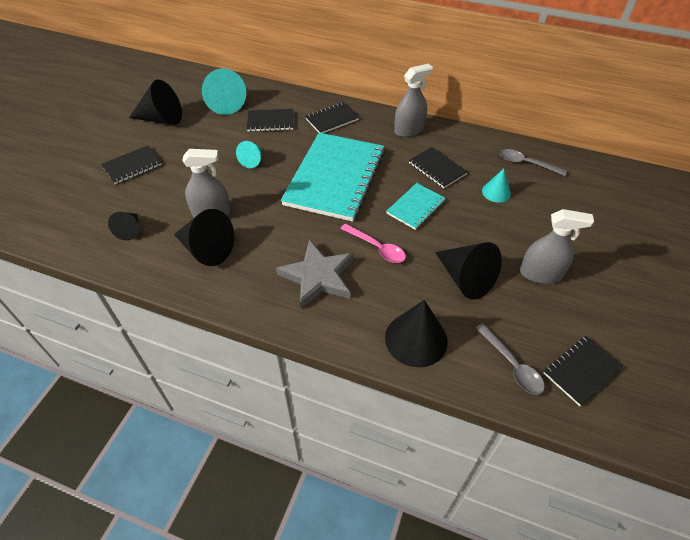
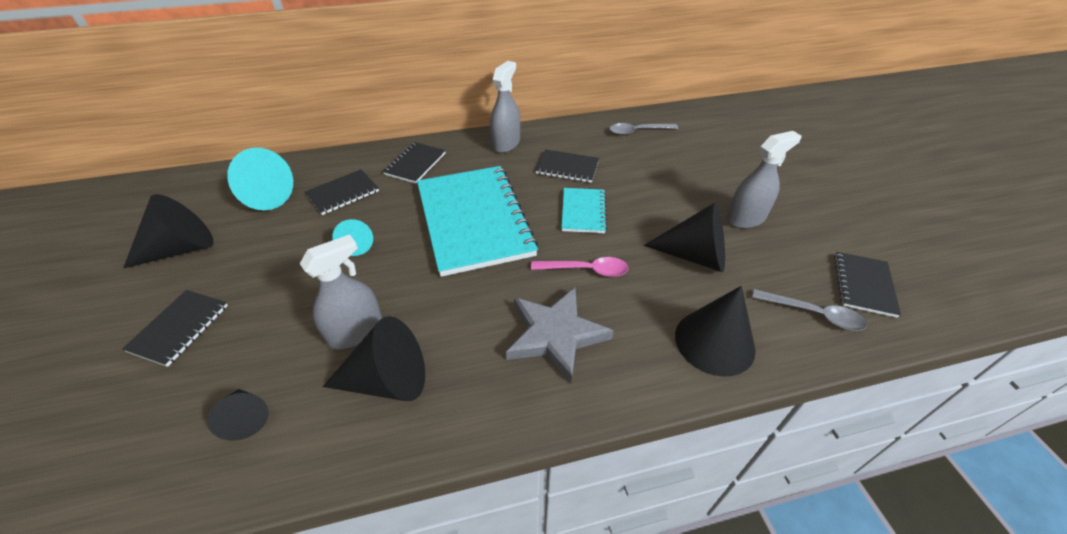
camera: 35 degrees left, 5 degrees down
turquoise cone [482,169,511,203] -> none

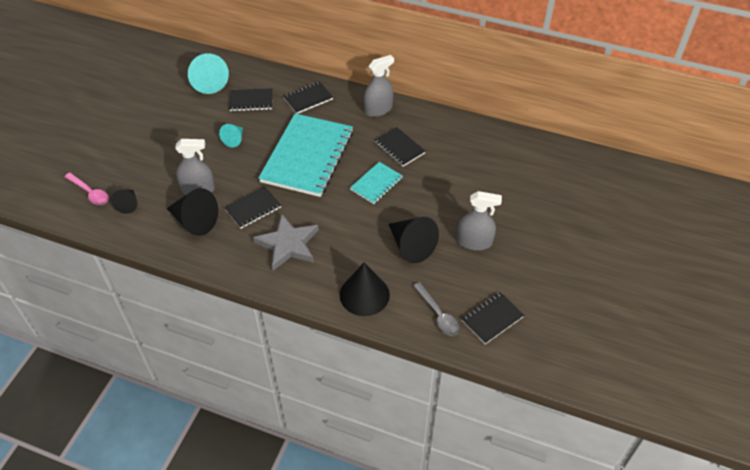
camera: 35 degrees right, 5 degrees up
black notebook [122,290,228,367] -> black notebook moved to [224,187,281,229]
black cone [123,194,213,268] -> none
pink spoon [531,257,629,277] -> pink spoon moved to [64,173,109,205]
grey spoon [609,123,678,135] -> none

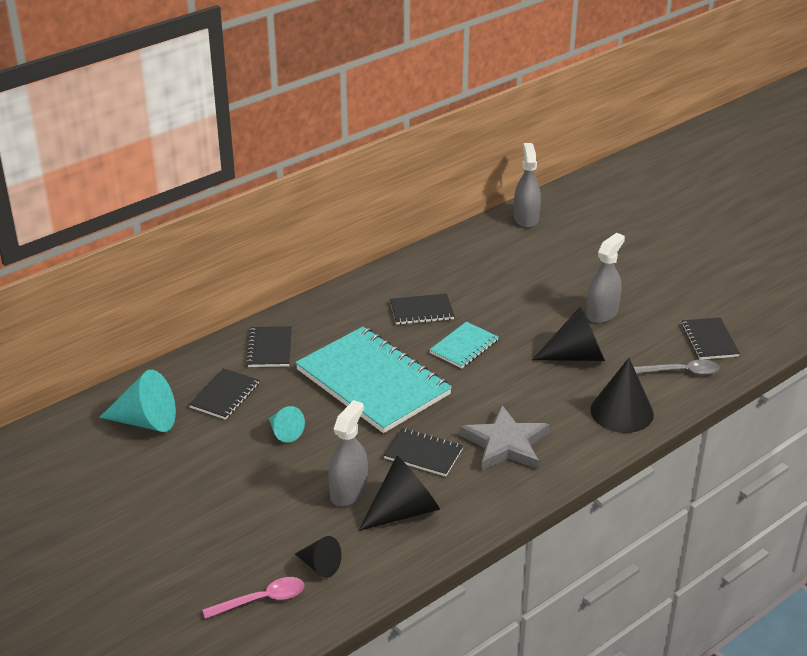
camera: 60 degrees left, 15 degrees down
black notebook [224,187,281,229] -> black notebook turned 60 degrees counterclockwise [384,428,463,477]
turquoise notebook [350,162,403,204] -> turquoise notebook turned 60 degrees clockwise [429,322,498,369]
grey spray bottle [364,55,394,117] -> grey spray bottle moved to [514,143,541,228]

